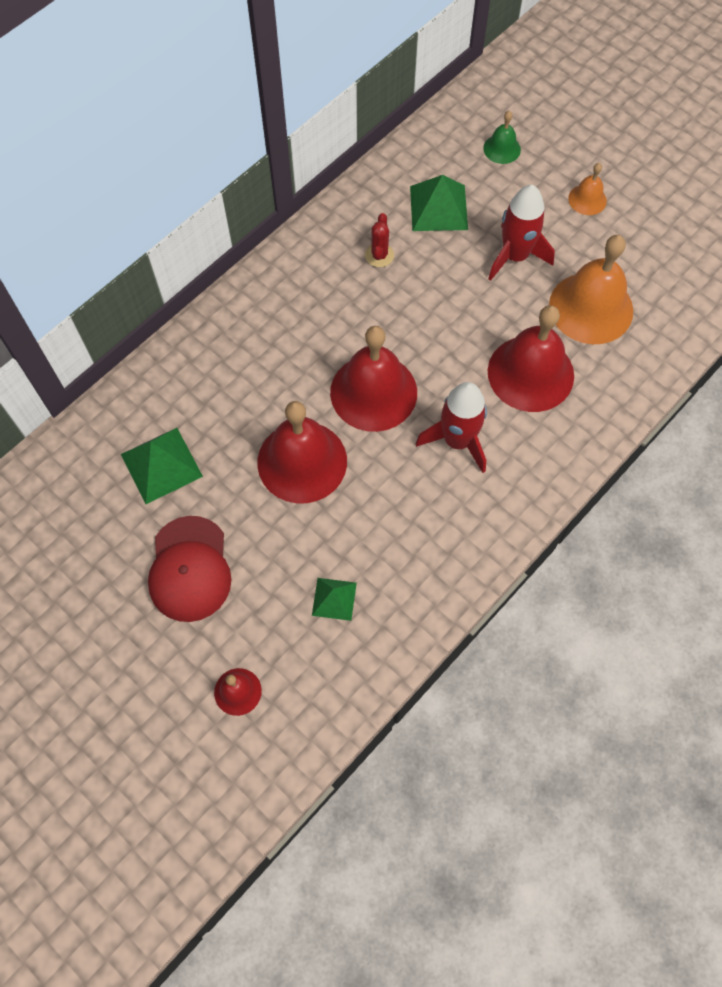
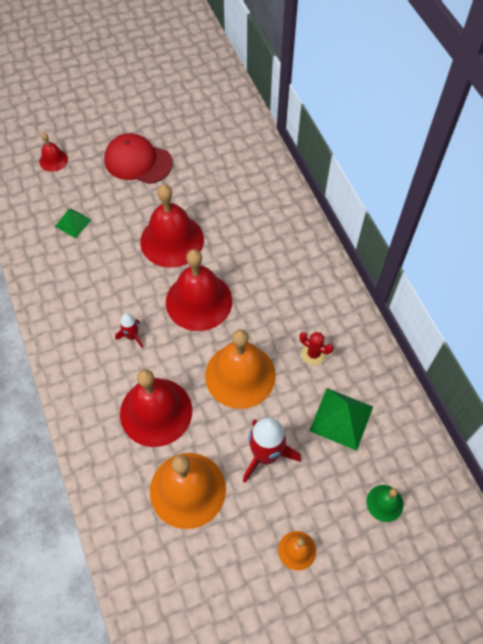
camera: 115 degrees right, 5 degrees down
green pyramid [121,428,203,504] -> none
red rocket [416,382,487,473] -> red rocket [115,313,143,349], size x0.53
none -> orange bell [205,329,276,409]

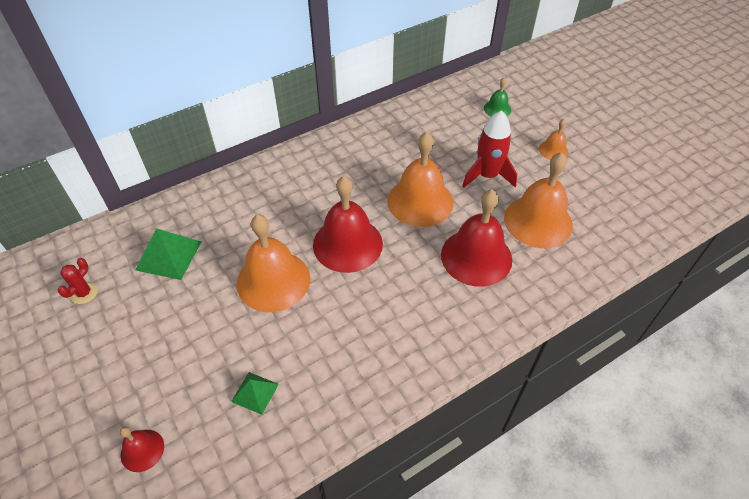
camera: 100 degrees left, 10 degrees down
red cap [104,133,173,184] -> none
red rocket [115,313,143,349] -> none
red bell [140,184,204,268] -> orange bell [237,214,310,312]
red cactus [300,332,334,365] -> red cactus moved to [57,258,98,304]
green pyramid [309,388,373,451] -> green pyramid moved to [136,228,201,280]

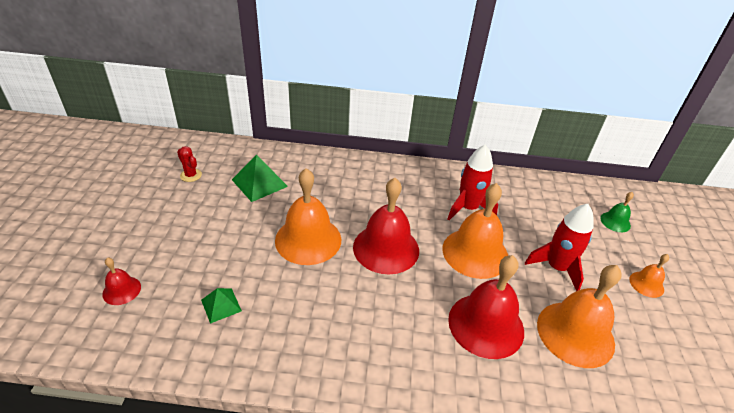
camera: 35 degrees right, 10 degrees down
red cactus [57,258,98,304] -> red cactus turned 75 degrees clockwise [177,146,202,182]
none -> red rocket [448,144,498,220]

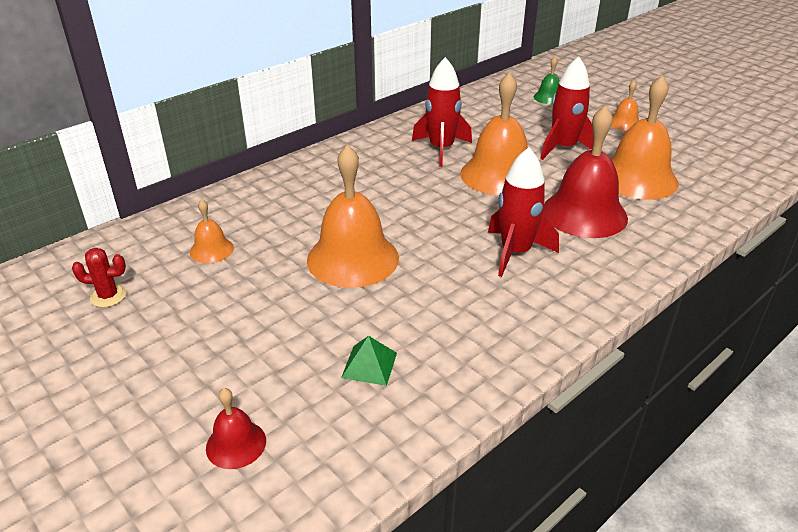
camera: 45 degrees left, 5 degrees down
green pyramid [232,154,288,202] -> orange bell [190,199,234,263]
red bell [353,178,419,274] -> none
none -> red rocket [488,147,559,277]

